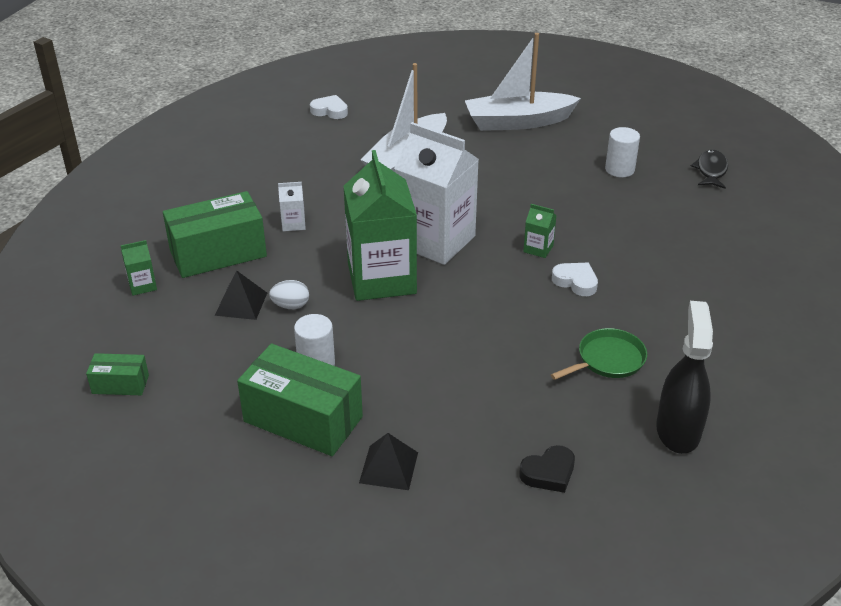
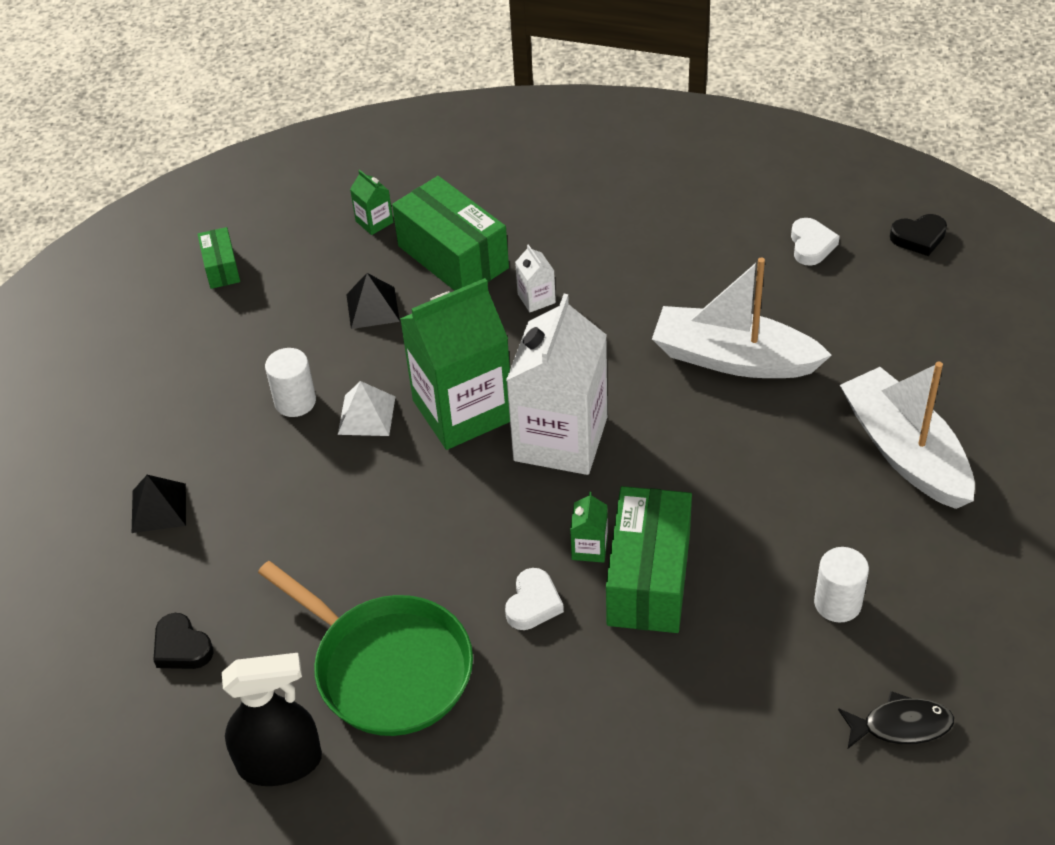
camera: 75 degrees right, 10 degrees up
green box [237,343,363,456] -> green box moved to [606,486,692,633]
white egg [269,280,309,309] -> none
green pan [551,328,647,380] -> green pan [258,561,473,736], size x1.80
none -> white pyramid [338,381,395,436]
none -> black heart [890,214,947,256]

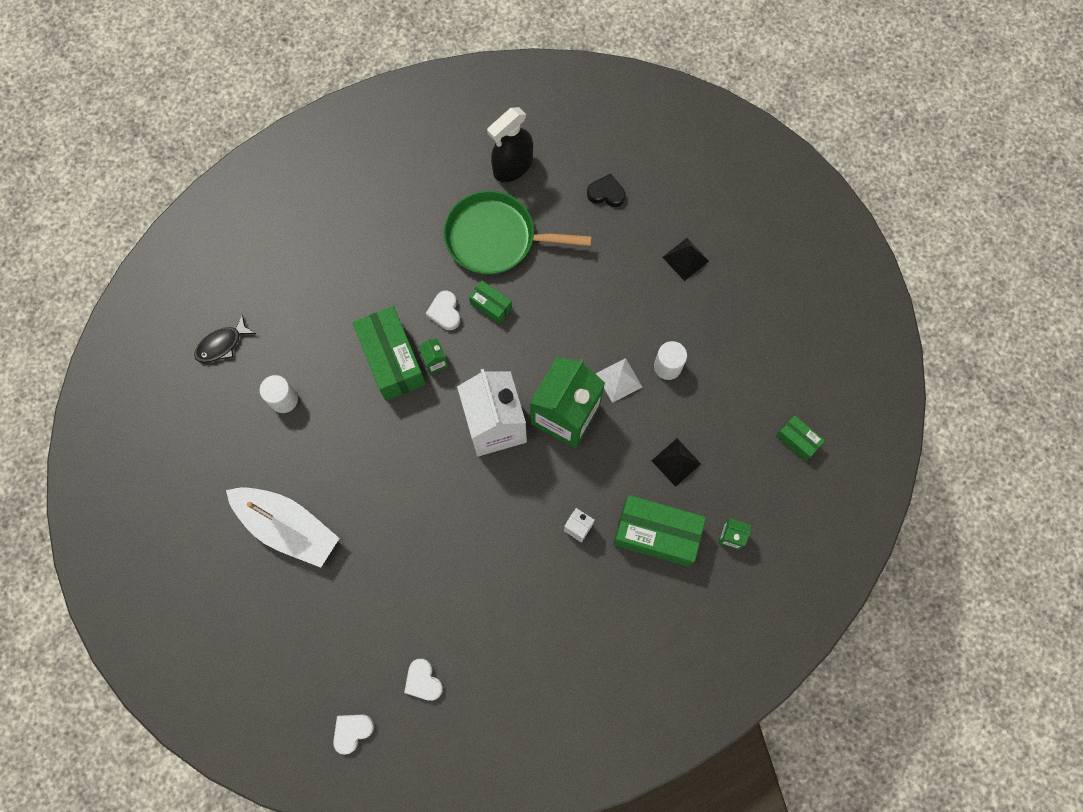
camera: 145 degrees right, 25 degrees up
white boat [652,258,832,378] -> none
black heart [890,214,947,256] -> white heart [333,714,374,755]
none -> green box [469,281,512,324]

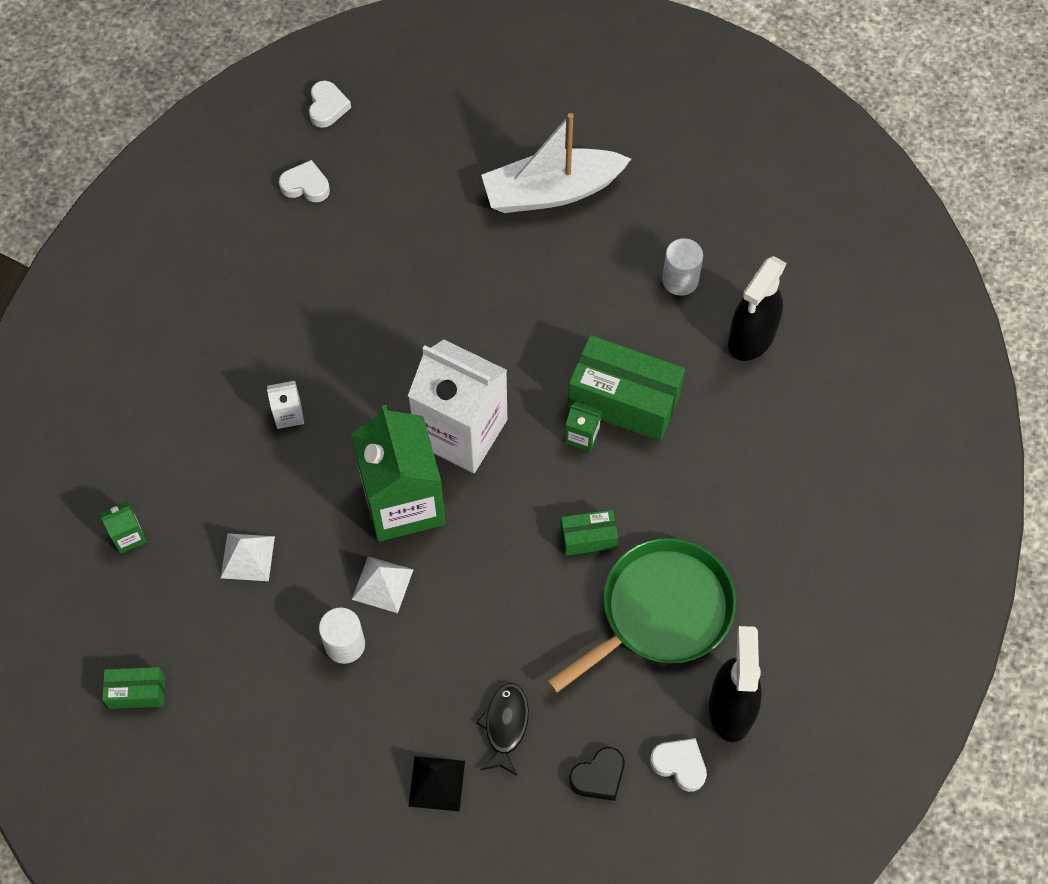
camera: 135 degrees right, 10 degrees down
black fish [194,314,256,363] -> black fish moved to [476,683,529,775]
white heart [426,291,460,330] -> white heart moved to [650,738,707,792]
green box [613,495,706,567] -> none
black pyramid [652,439,701,487] -> white pyramid [221,533,275,581]
none -> black spray bottle [728,256,786,361]

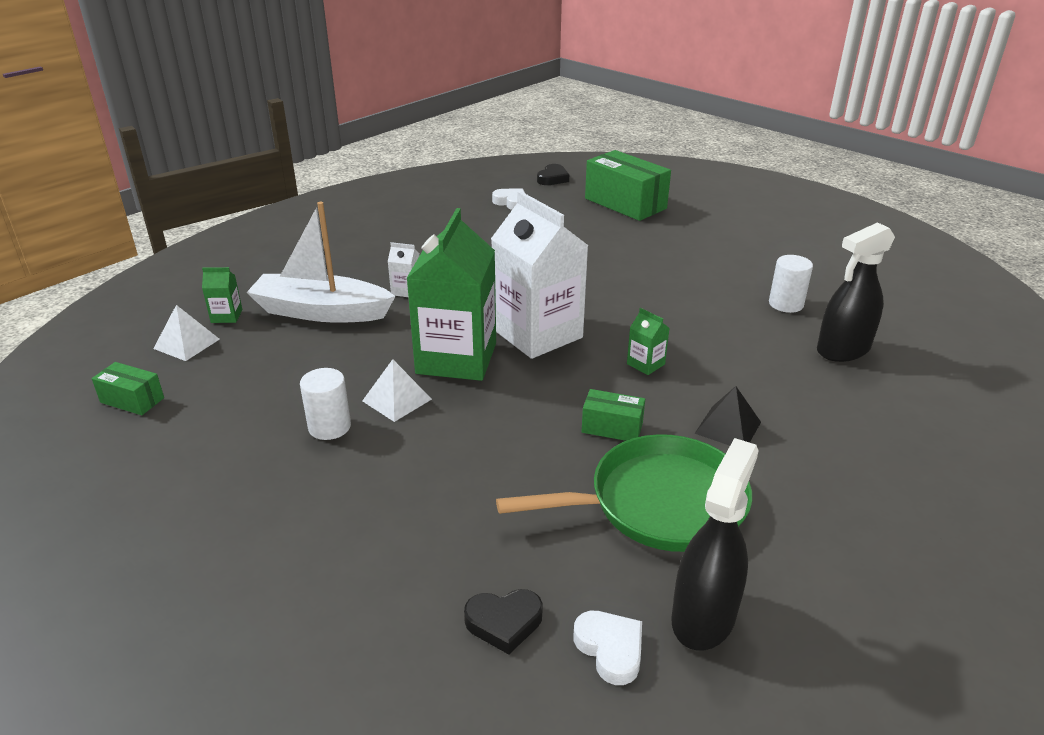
camera: 25 degrees right, 30 degrees down
white pyramid [221,533,275,581] -> white pyramid moved to [153,305,220,361]
white heart [309,81,351,128] -> black heart [537,164,569,185]
black pyramid [408,756,465,811] -> black pyramid moved to [695,386,761,446]
black fish [476,683,529,775] -> none
white boat [481,113,631,213] -> white boat moved to [246,202,395,323]
green box [568,335,685,441] -> green box moved to [585,150,671,221]

